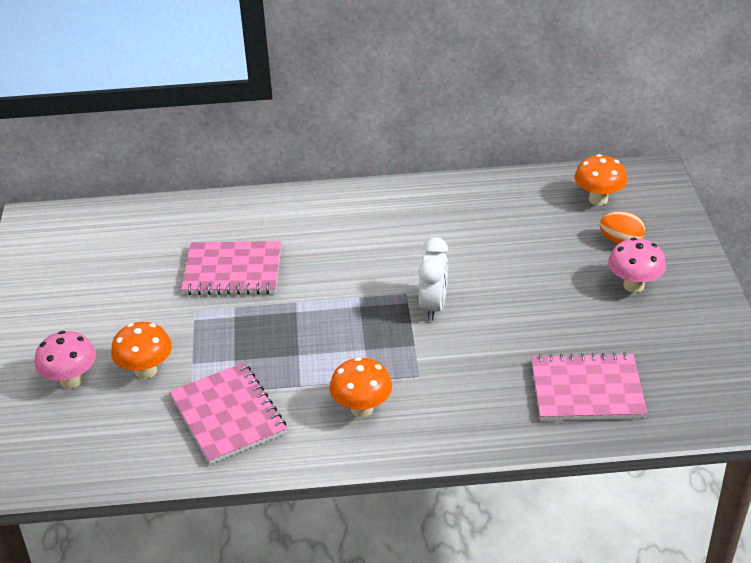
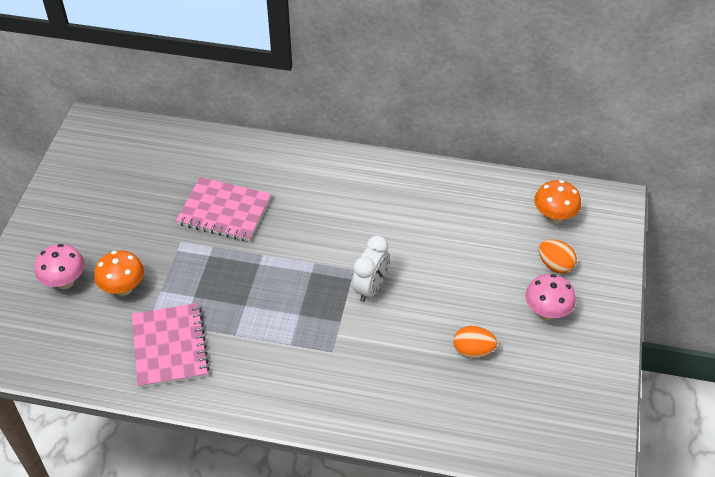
camera: 15 degrees right, 10 degrees up
orange mushroom [329,357,392,417] -> none
pink notebook [531,352,648,421] -> none
none -> orange egg [454,326,497,358]

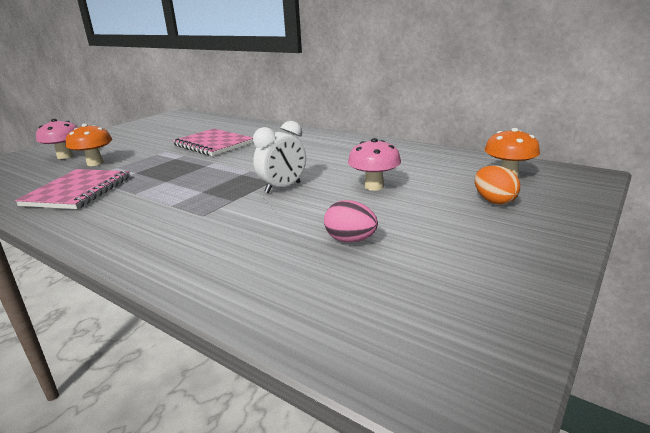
camera: 25 degrees right, 25 degrees down
orange egg [454,326,497,358] -> pink egg [324,200,378,242]
pink mushroom [525,274,576,320] -> pink mushroom moved to [348,138,401,191]

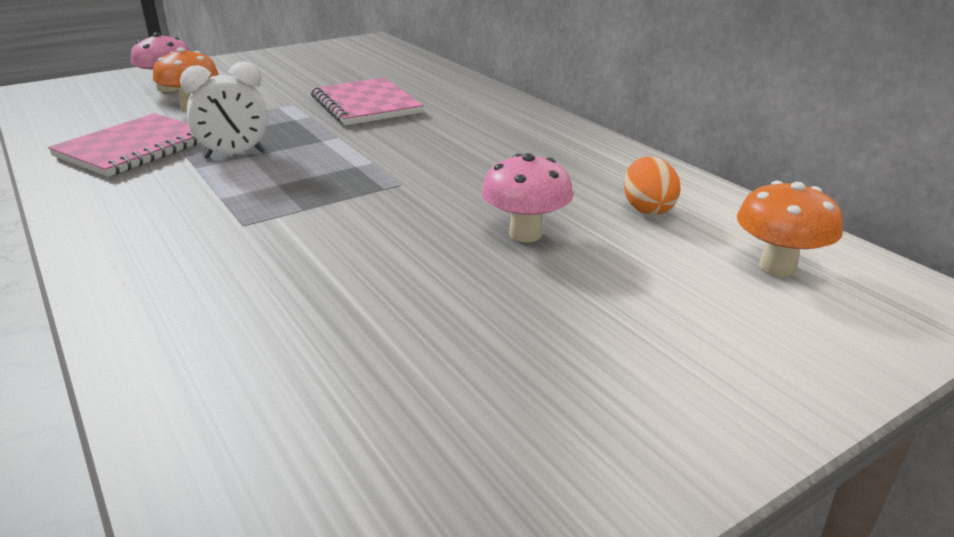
camera: 20 degrees right, 5 degrees up
white clock [253,121,306,193] -> white clock moved to [180,61,268,159]
pink egg [324,200,378,242] -> none
orange egg [475,165,520,205] -> orange egg moved to [624,156,681,215]

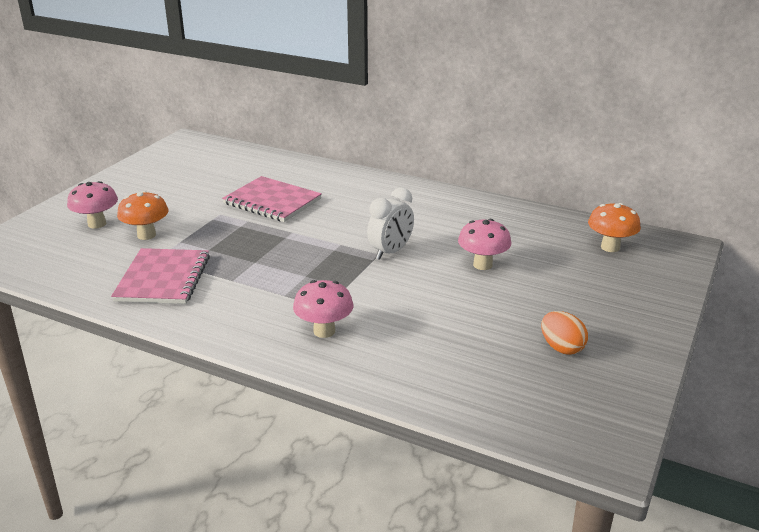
camera: 30 degrees left, 0 degrees up
white clock [180,61,268,159] -> white clock moved to [367,188,414,260]
orange egg [624,156,681,215] -> orange egg moved to [541,311,588,355]
none -> pink mushroom [293,280,354,338]

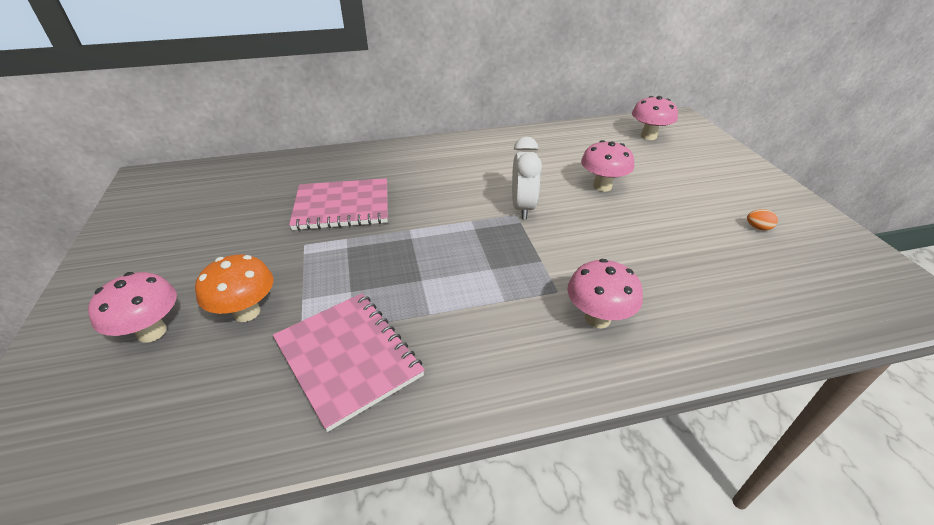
camera: 40 degrees left, 10 degrees up
orange egg [541,311,588,355] -> orange egg [747,209,778,230], size x0.57
orange mushroom [588,203,641,252] -> pink mushroom [632,96,678,140]

